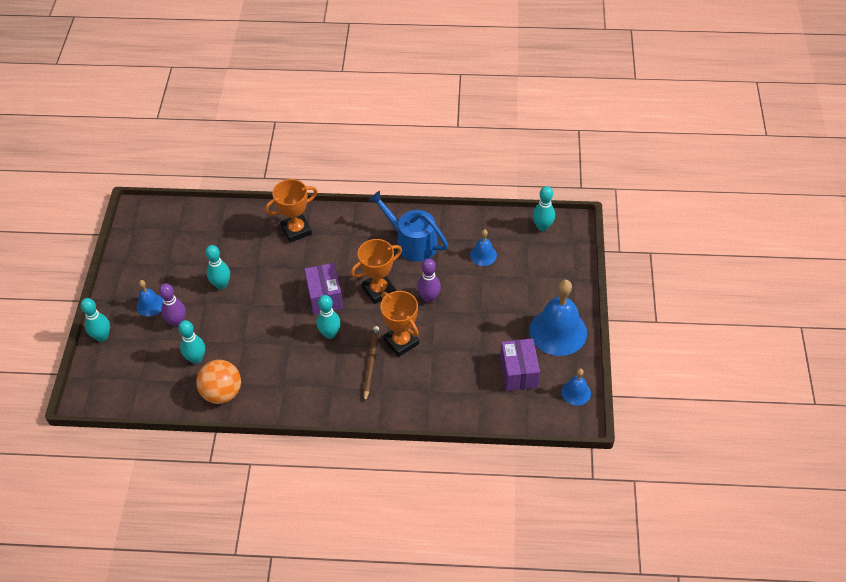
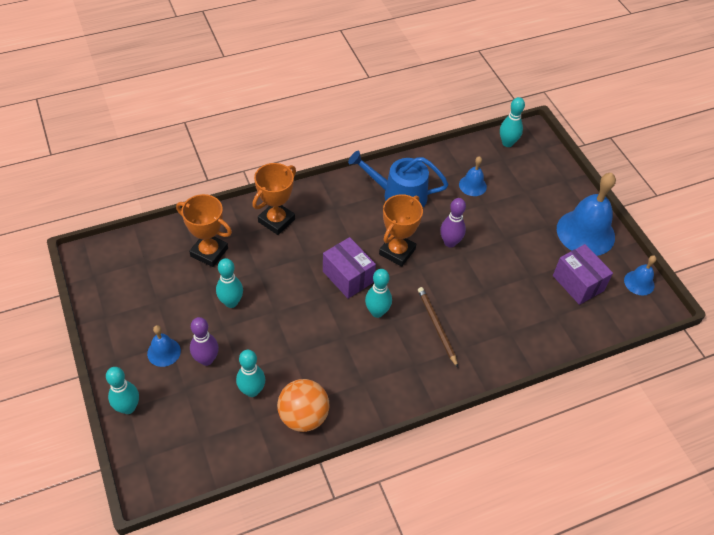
camera: 30 degrees left, 0 degrees up
orange trophy [380,291,419,357] -> orange trophy moved to [176,194,232,267]

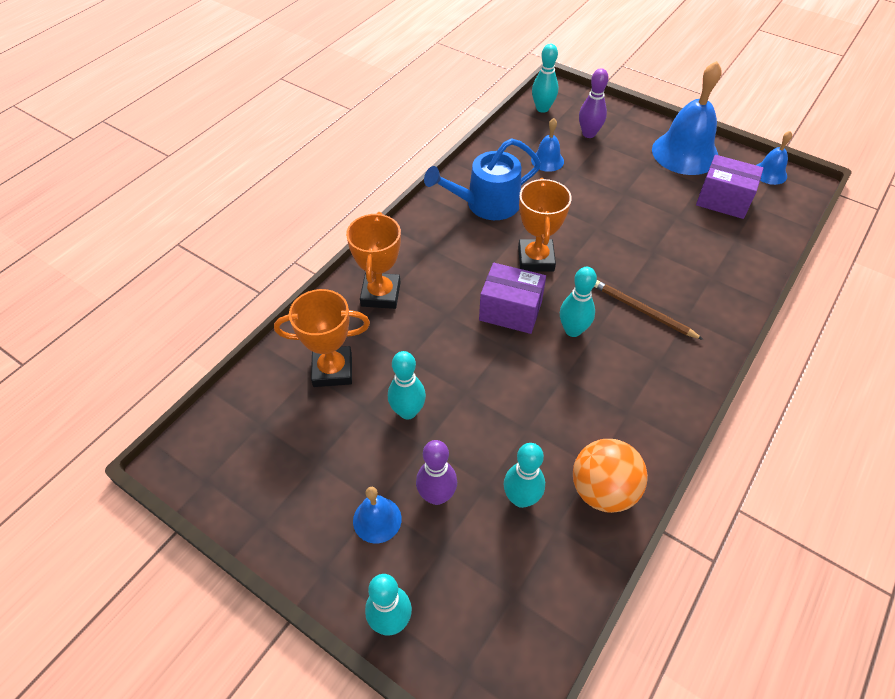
camera: 30 degrees left, 0 degrees up
purple bowling pin [440,198,466,248] -> purple bowling pin moved to [579,68,609,138]

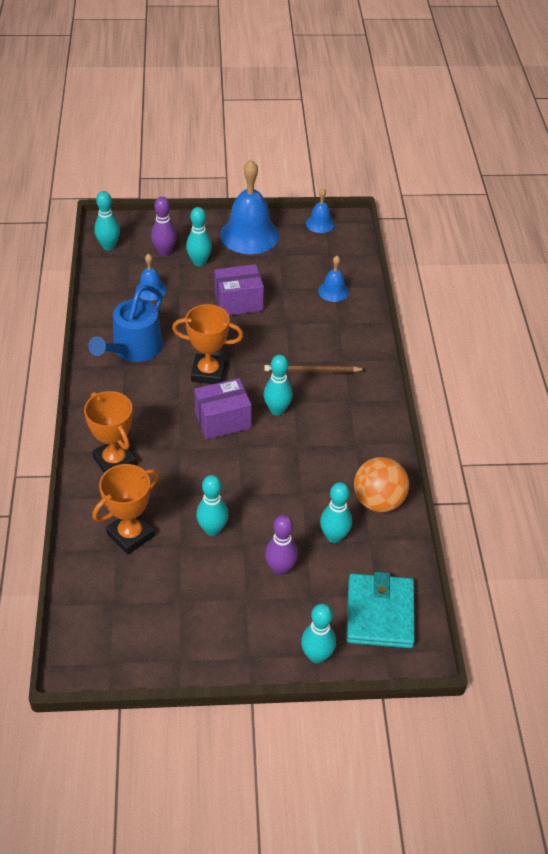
camera: 40 degrees left, 5 degrees down
blue bell [353,487,402,543] -> blue bell moved to [318,256,349,302]
orange trophy [518,178,572,272] -> orange trophy turned 45 degrees counterclockwise [172,304,243,384]
purple box [696,155,764,219] -> purple box moved to [214,264,264,315]
none -> turquoise bowling pin [186,207,212,267]
none -> turquoise wallet [346,572,415,648]

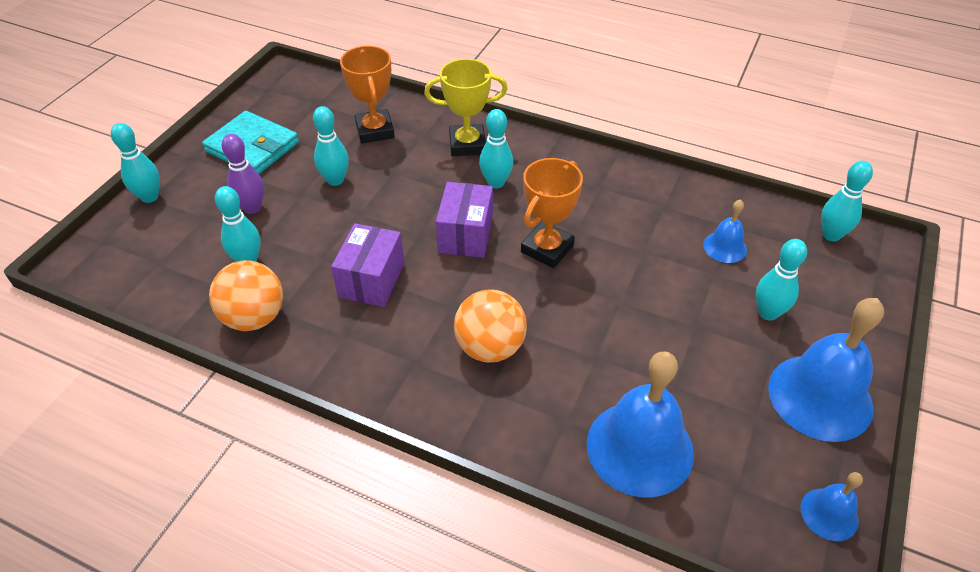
camera: 120 degrees right, 0 degrees up
orange trophy [84,391,137,473] -> yellow trophy [424,59,508,156]
blue watering can [88,285,163,362] -> none
purple bowling pin [151,197,177,256] -> none
purple box [214,264,264,315] -> purple box moved to [331,223,404,307]
turquoise bowling pin [264,355,293,415] -> turquoise bowling pin moved to [479,109,513,189]
brown pencil [264,365,366,373] -> orange ball [454,289,527,362]
blue bell [318,256,349,302] -> blue bell [587,351,694,498], size x2.02
turquoise wallet [346,572,415,648] -> turquoise wallet moved to [202,111,299,174]

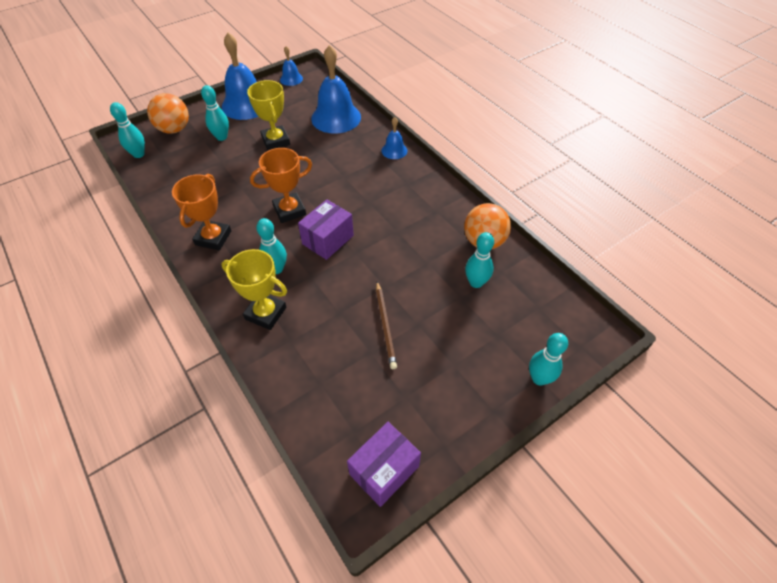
camera: 150 degrees left, 5 degrees up
turquoise wallet [202,111,299,174] -> none
purple bowling pin [222,134,264,214] -> none
turquoise bowling pin [313,106,349,186] -> brown pencil [376,281,397,369]
purple box [331,223,404,307] -> purple box moved to [347,422,421,507]
orange trophy [340,46,395,144] -> orange trophy moved to [172,174,231,250]
orange ball [454,289,527,362] -> orange ball moved to [147,93,189,134]
blue bell [703,199,747,263] -> blue bell moved to [381,117,407,159]
none -> yellow trophy [247,80,290,150]

